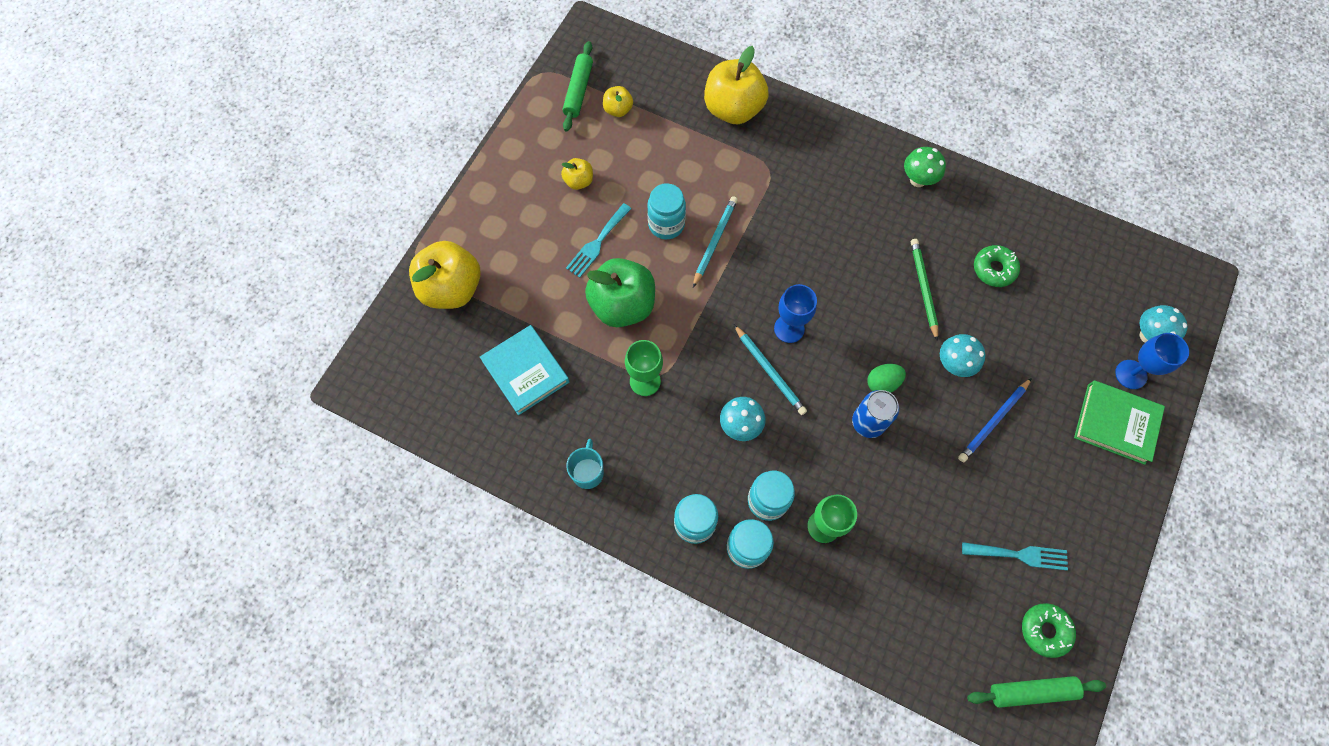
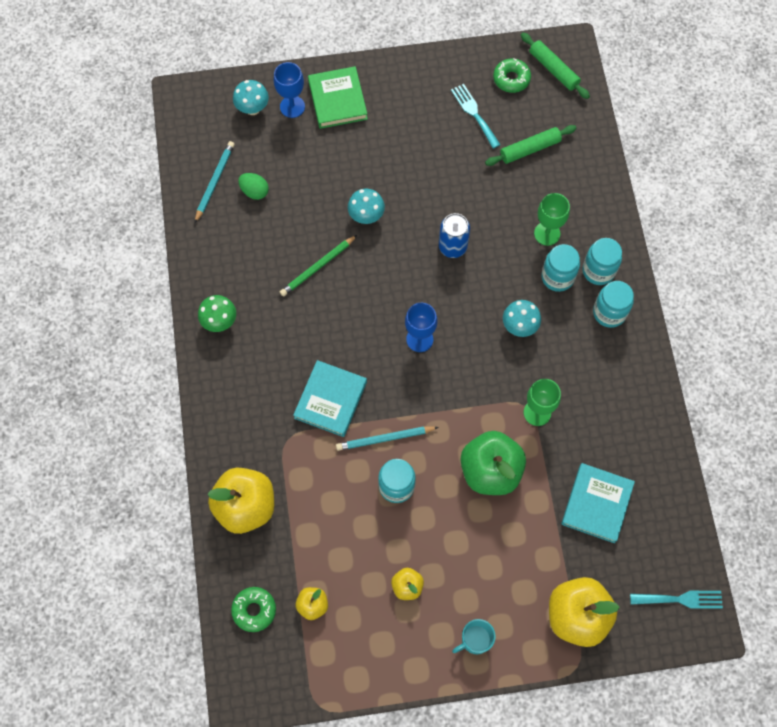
camera: 125 degrees left, 0 degrees up
green rolling pin [563,41,593,132] -> green rolling pin moved to [485,125,577,166]
turquoise fork [566,203,631,278] -> turquoise fork moved to [630,591,723,609]
turquoise mug [566,439,604,489] -> turquoise mug moved to [452,619,496,654]
turquoise pencil [734,325,807,415] -> turquoise pencil moved to [195,141,235,223]
green egg [867,364,906,393] -> green egg moved to [238,173,269,200]
blue pencil [958,378,1032,462] -> none
green donut [974,245,1020,287] -> green donut moved to [231,587,276,632]
none -> turquoise book [293,360,367,437]

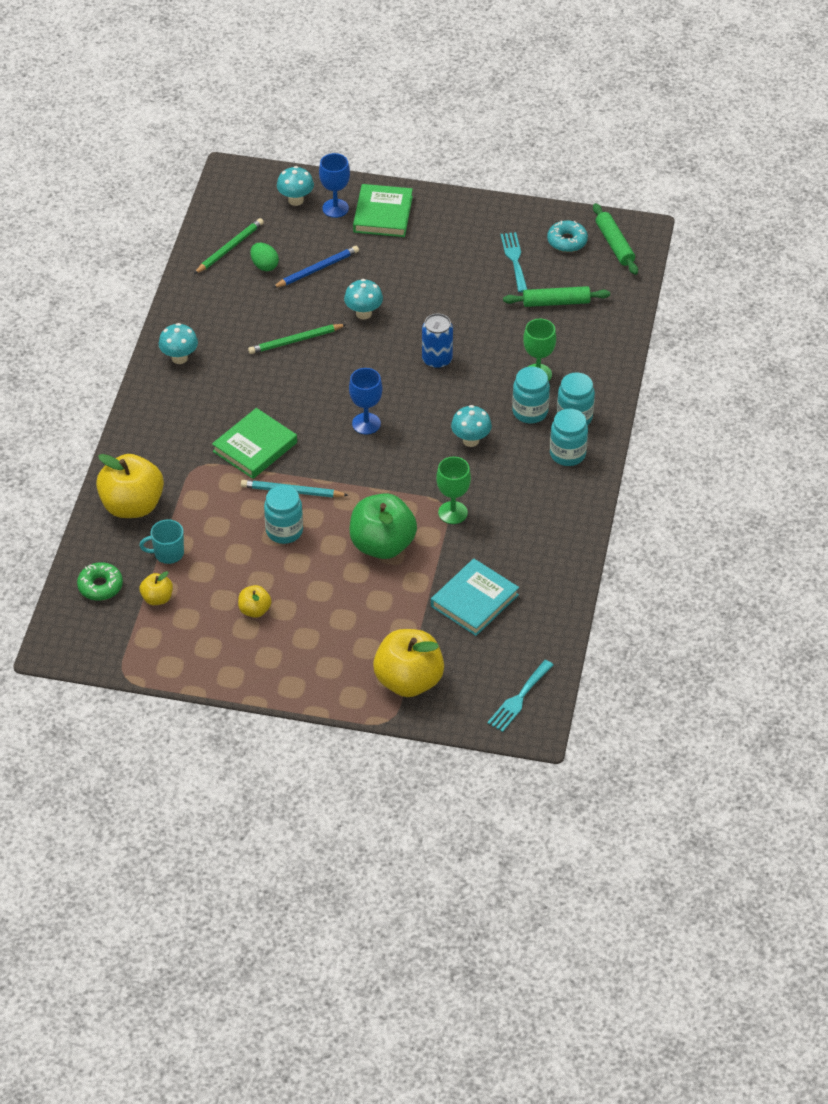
camera: 20 degrees right, 20 degrees down
turquoise pencil [195,141,235,223] -> green pencil [194,218,264,274]
green mushroom [198,295,236,332] -> turquoise mushroom [159,323,198,364]
turquoise book [293,360,367,437] -> green book [212,408,297,479]
turquoise mug [452,619,496,654] -> turquoise mug moved to [139,519,184,564]
green donut [493,58,531,93] -> turquoise donut [547,220,588,252]
turquoise fork [630,591,723,609] -> turquoise fork turned 105 degrees clockwise [487,660,553,732]
none -> blue pencil [272,246,359,288]

